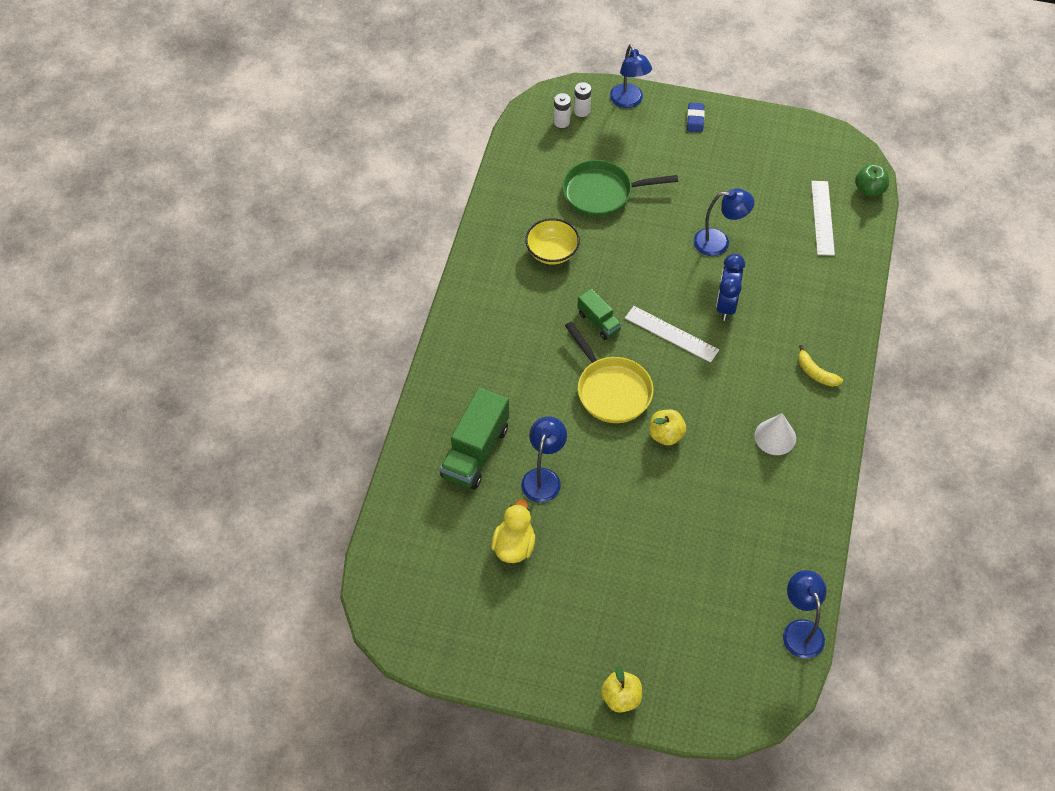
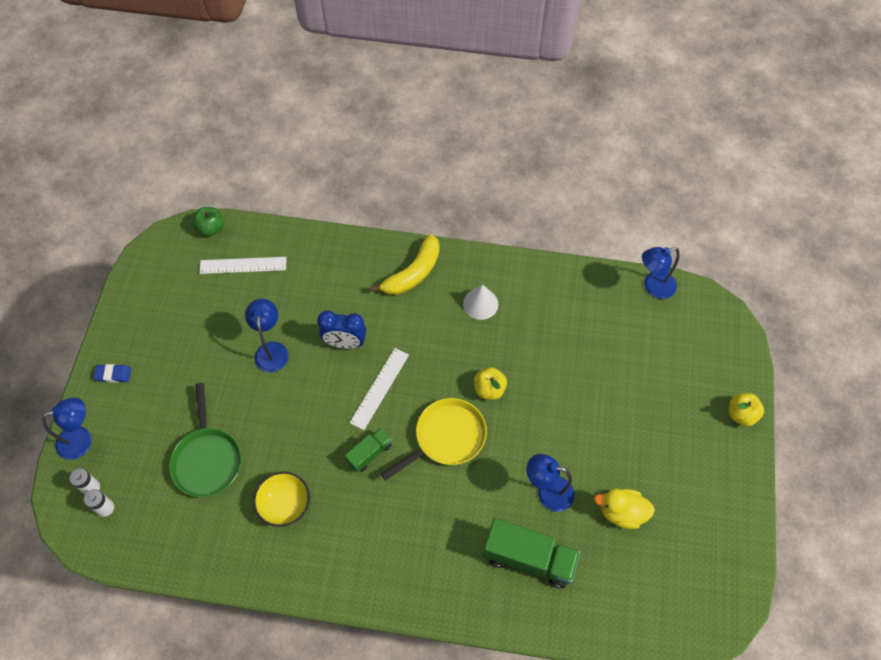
camera: 95 degrees left, 5 degrees up
yellow banana [798,345,843,387] -> yellow banana [370,234,439,295], size x1.78

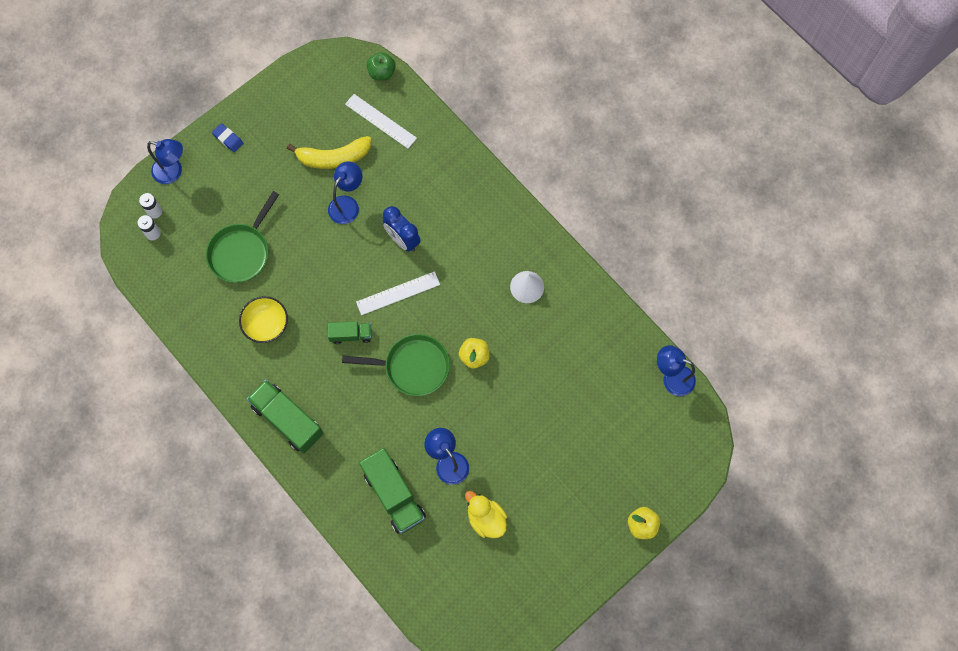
camera: 40 degrees right, 10 degrees up
yellow banana [370,234,439,295] -> yellow banana moved to [287,136,371,169]
yellow pan [381,398,487,481] -> green pan [342,334,450,396]
none -> green truck [247,379,323,454]

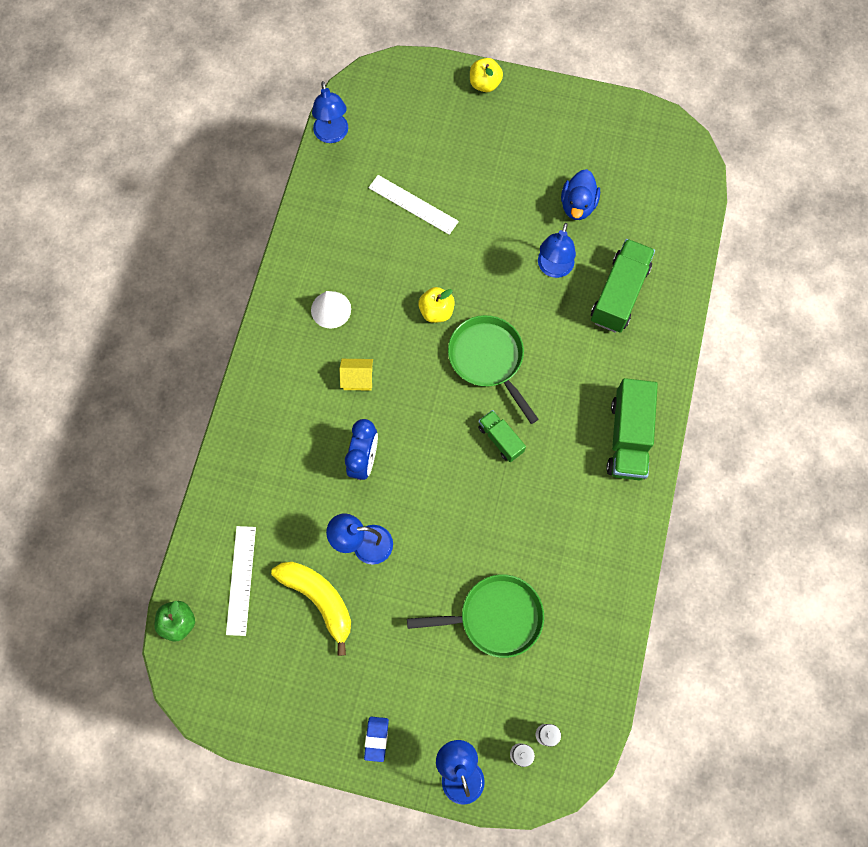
camera: 125 degrees left, 0 degrees up
yellow bowl [239,296,288,343] -> none
white ruler [356,271,440,315] -> white ruler moved to [369,175,459,235]
yellow duck [465,491,507,538] -> blue duck [561,169,600,220]
none -> yellow house [340,359,373,391]

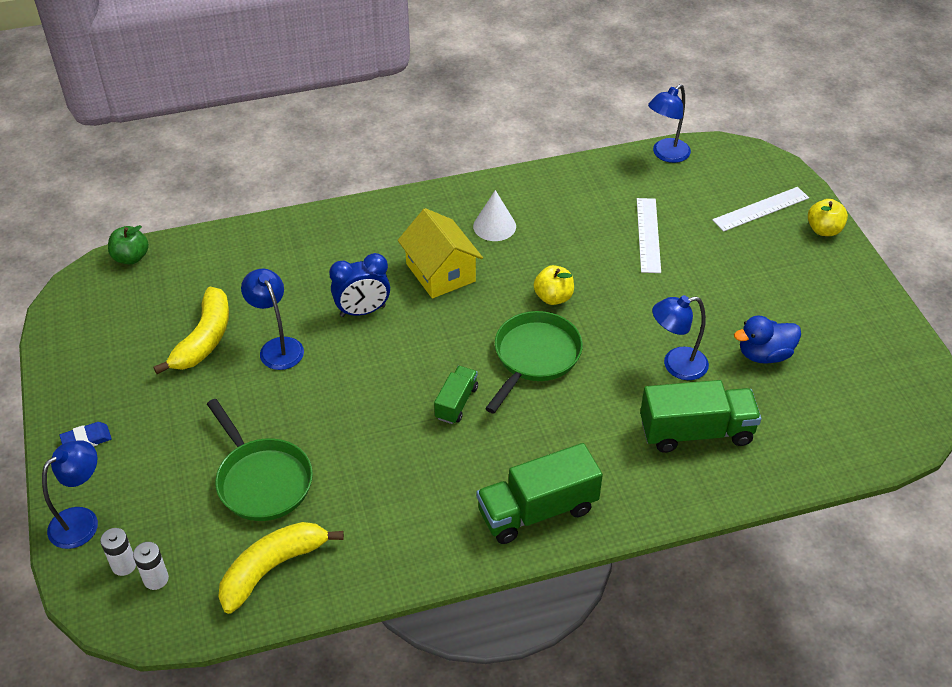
camera: 60 degrees right, 25 degrees down
white ruler [226,526,256,636] -> white ruler moved to [712,187,809,232]
yellow house [340,359,373,391] -> yellow house [398,208,483,299], size x1.86
none -> yellow banana [218,522,344,614]

